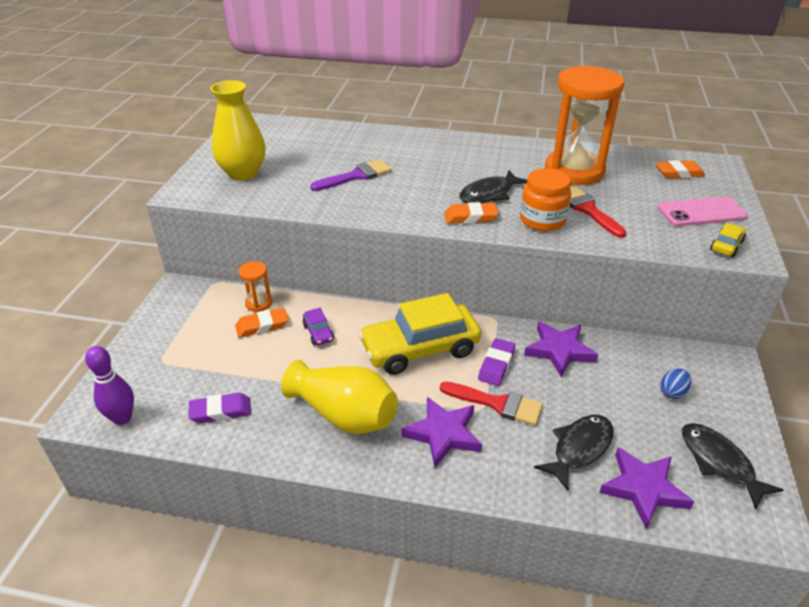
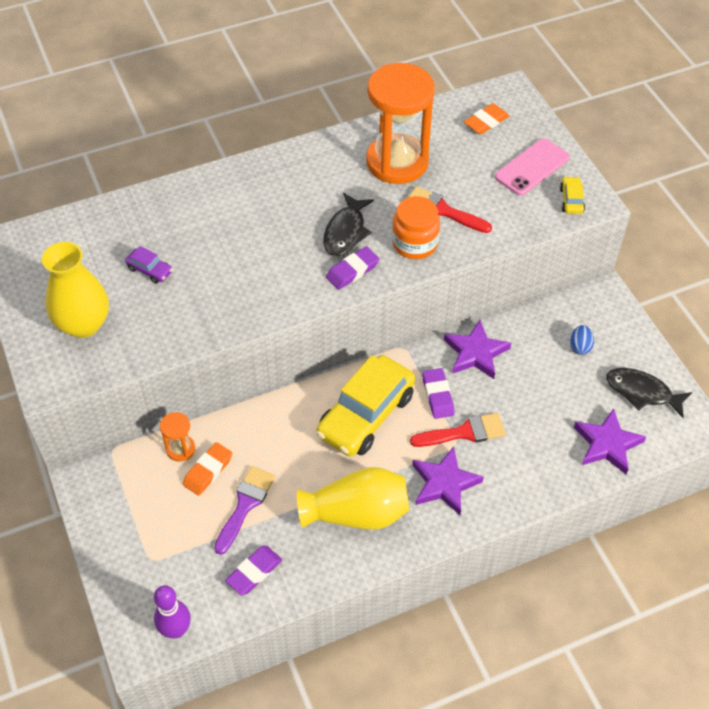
camera: 35 degrees left, 15 degrees up
purple car [303,308,334,345] -> purple car moved to [125,246,173,284]
purple brush [310,160,391,191] -> purple brush moved to [214,466,276,555]
orange eraser [444,202,499,224] -> purple eraser [326,246,379,290]
black fish [534,415,613,491] -> none

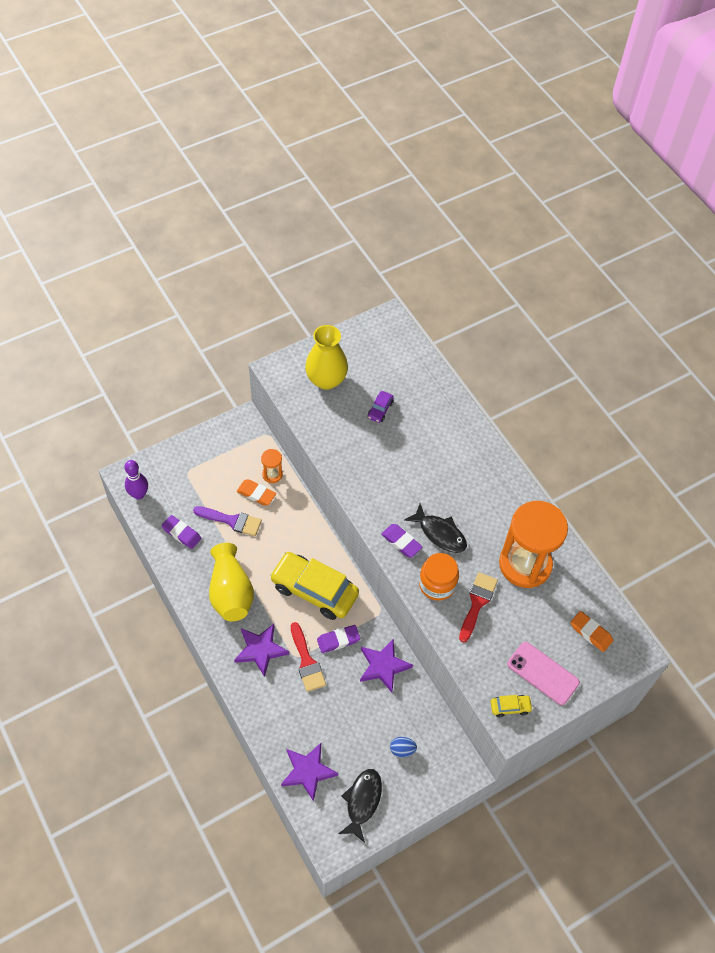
camera: 80 degrees right, 5 degrees up
black fish [323,193,374,257] -> black fish turned 150 degrees counterclockwise [404,504,467,553]

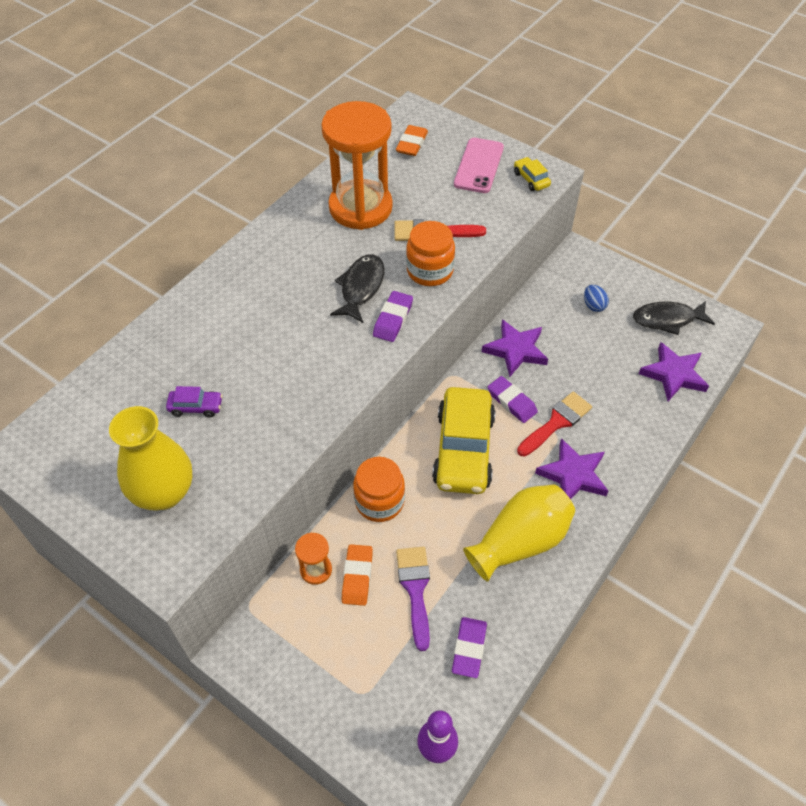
camera: 110 degrees left, 5 degrees down
none -> orange jar [353,457,405,522]

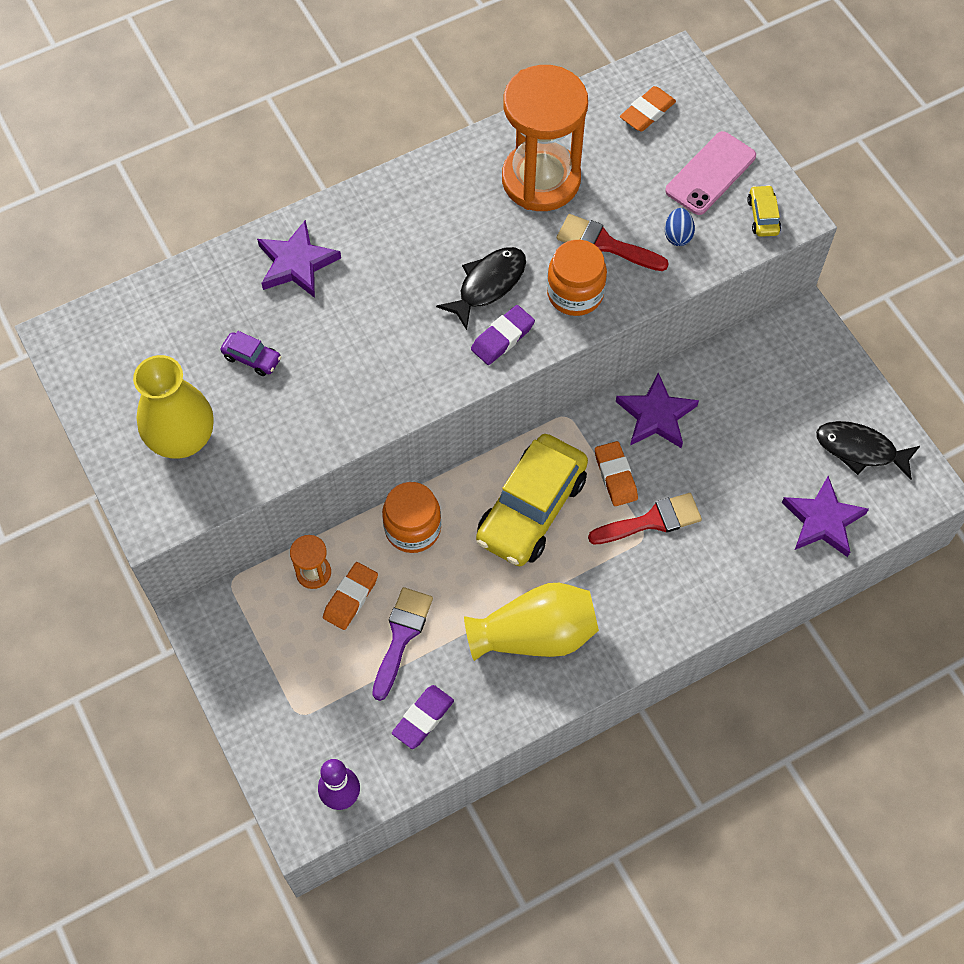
camera: 25 degrees right, 10 degrees up
purple eraser [488,376,538,423] -> orange eraser [595,441,638,506]
purple star [535,438,608,499] -> purple star moved to [257,220,341,298]
blue egg [584,285,609,312] -> blue egg moved to [665,208,695,246]

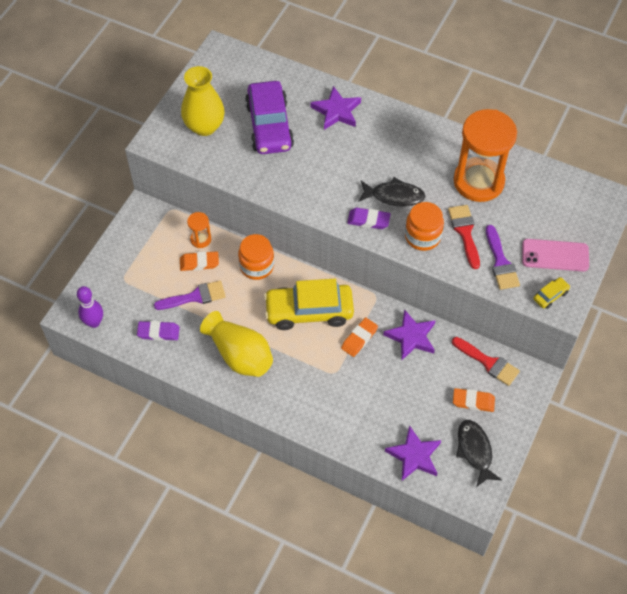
camera: 55 degrees right, 5 degrees down
purple car [220,331,281,376] -> purple car [245,81,294,154], size x2.41
red brush [588,493,702,544] -> red brush moved to [452,337,520,386]
orange eraser [620,86,676,132] -> orange eraser moved to [453,388,495,412]
blue egg [665,208,695,246] -> purple brush [486,225,520,290]

